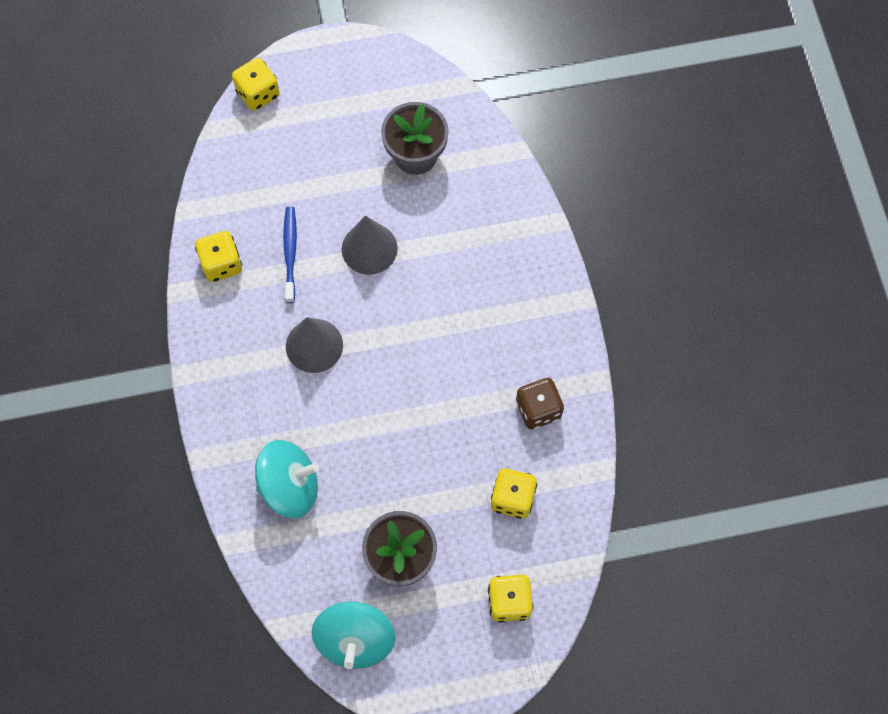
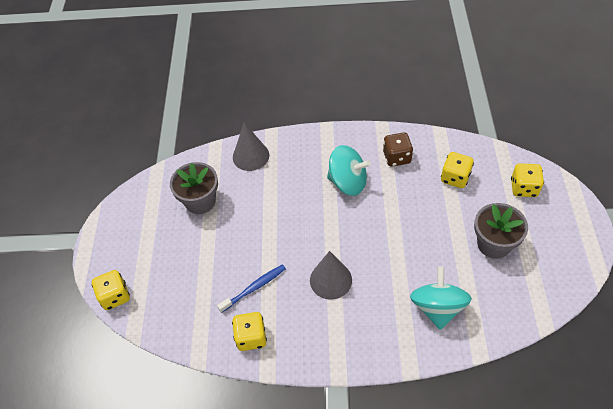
camera: 75 degrees left, 15 degrees down
blue toothbrush [283,206,297,303] -> blue toothbrush turned 135 degrees clockwise [217,264,286,313]
turquoise spinning top [312,601,395,669] -> turquoise spinning top moved to [327,145,371,196]
grey cone [342,215,398,275] -> grey cone moved to [233,123,269,171]

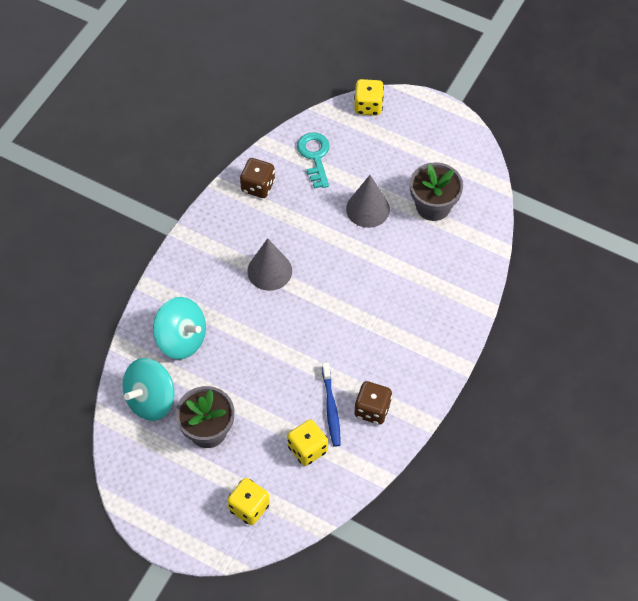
camera: 115 degrees right, 5 degrees up
blue toothbrush [217,264,286,313] -> blue toothbrush moved to [322,363,341,447]
yellow dice [232,312,267,351] -> brown dice [240,158,275,198]
grey cone [233,123,269,171] -> grey cone moved to [346,175,390,228]
turquoise spinning top [327,145,371,196] -> turquoise spinning top moved to [123,358,174,421]
none -> turquoise key [297,132,330,188]

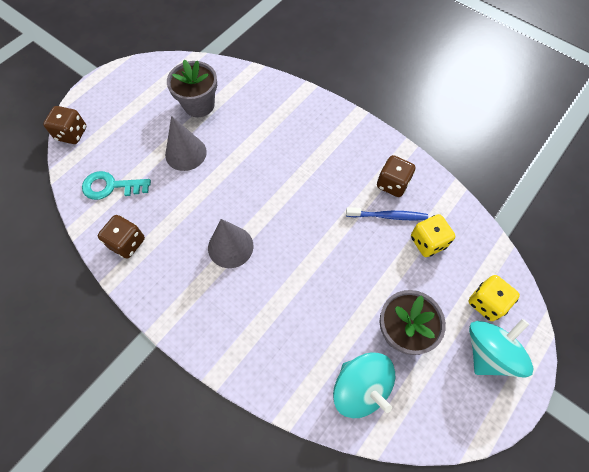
camera: 80 degrees left, 5 degrees up
turquoise spinning top [153,297,206,359] -> turquoise spinning top moved to [469,319,533,377]
yellow dice [354,79,384,116] -> brown dice [43,106,86,144]

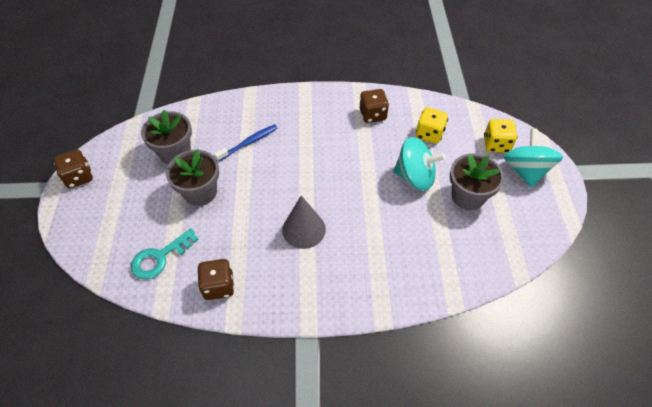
camera: 40 degrees left, 10 degrees down
brown dice [43,106,86,144] -> brown dice moved to [54,150,93,188]
grey cone [165,116,207,171] -> grey flower pot [166,149,219,206]
turquoise spinning top [333,352,395,418] -> turquoise spinning top moved to [393,137,445,191]
blue toothbrush [346,207,428,221] -> blue toothbrush moved to [214,124,278,162]

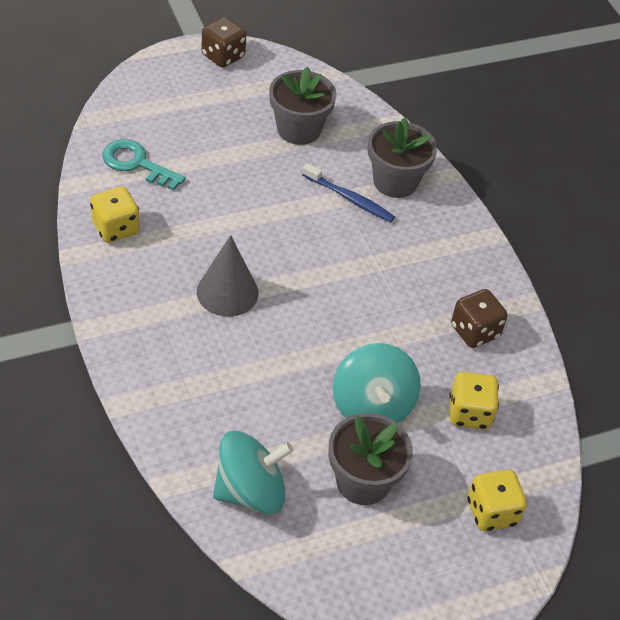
camera: 65 degrees right, 5 degrees down
grey flower pot [166,149,219,206] -> grey flower pot moved to [368,117,437,198]
brown dice [197,259,234,300] -> yellow dice [90,186,140,243]
turquoise spinning top [504,128,563,187] -> turquoise spinning top moved to [213,431,294,514]

